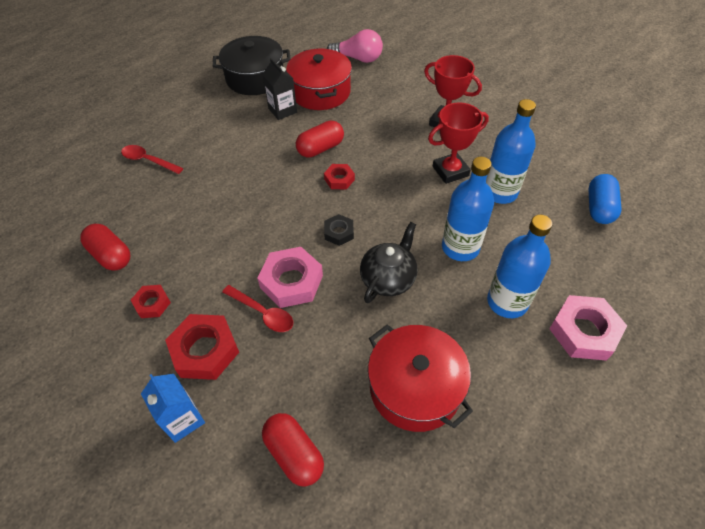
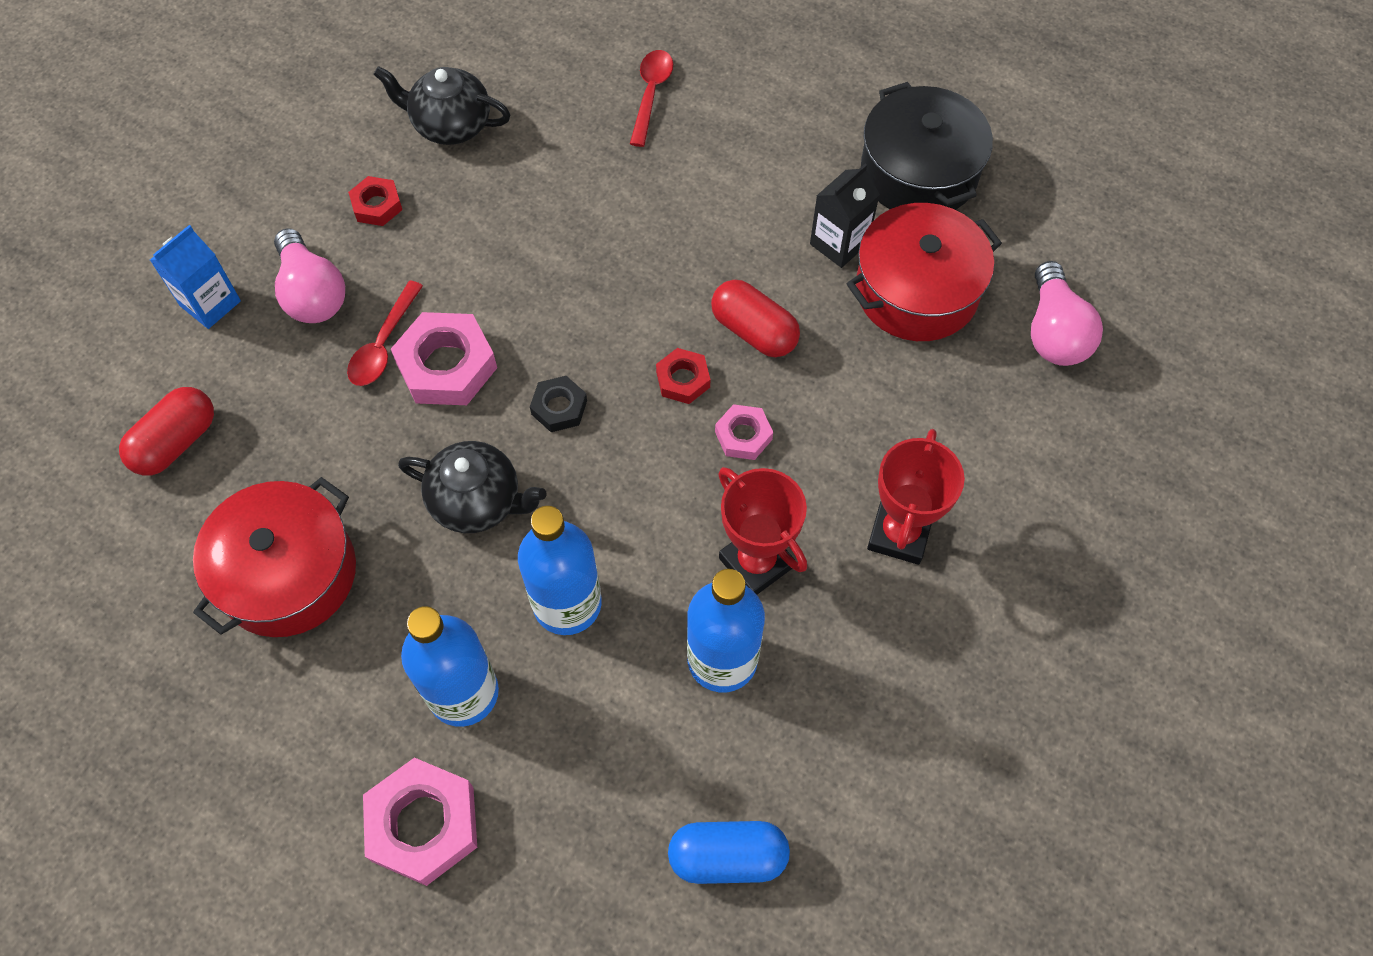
camera: 75 degrees right, 10 degrees up
red capsule [81,224,130,271] -> black teapot [373,66,510,145]
red nut [165,314,239,380] -> pink light bulb [274,228,345,323]
none -> pink nut [715,404,773,460]

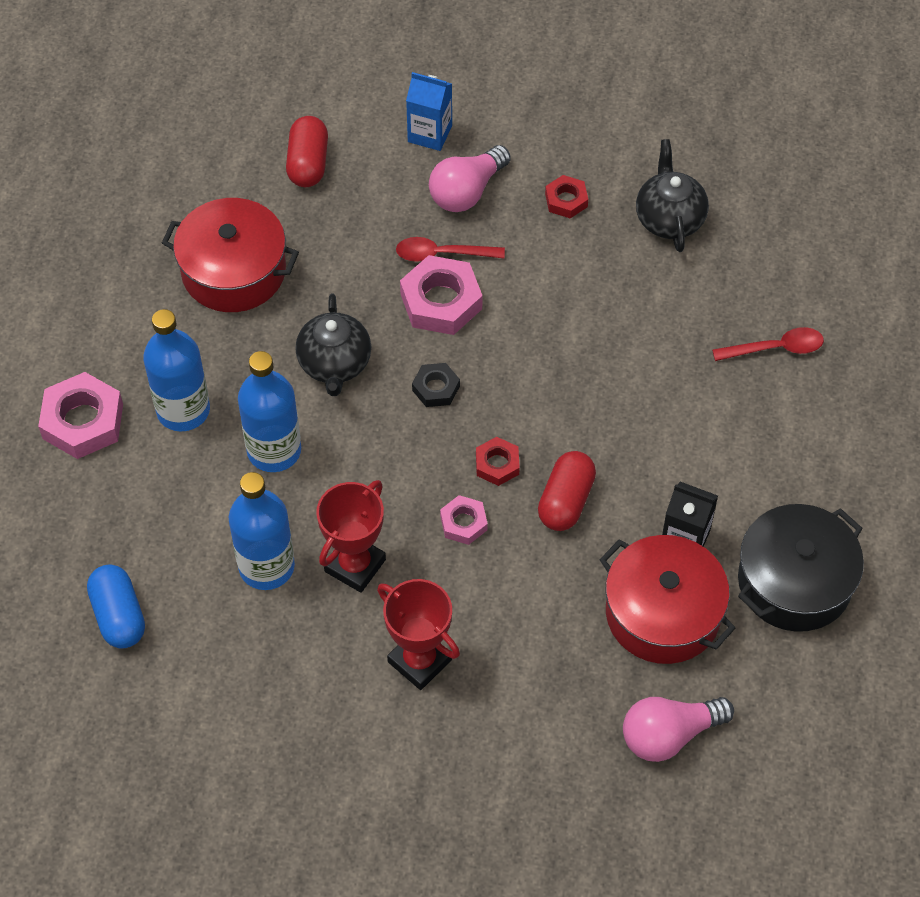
camera: 70 degrees right, 5 degrees down
red capsule [119,387,214,476] -> red capsule turned 75 degrees clockwise [286,116,328,187]
red trophy [867,429,965,565] -> red trophy turned 45 degrees clockwise [377,579,460,690]

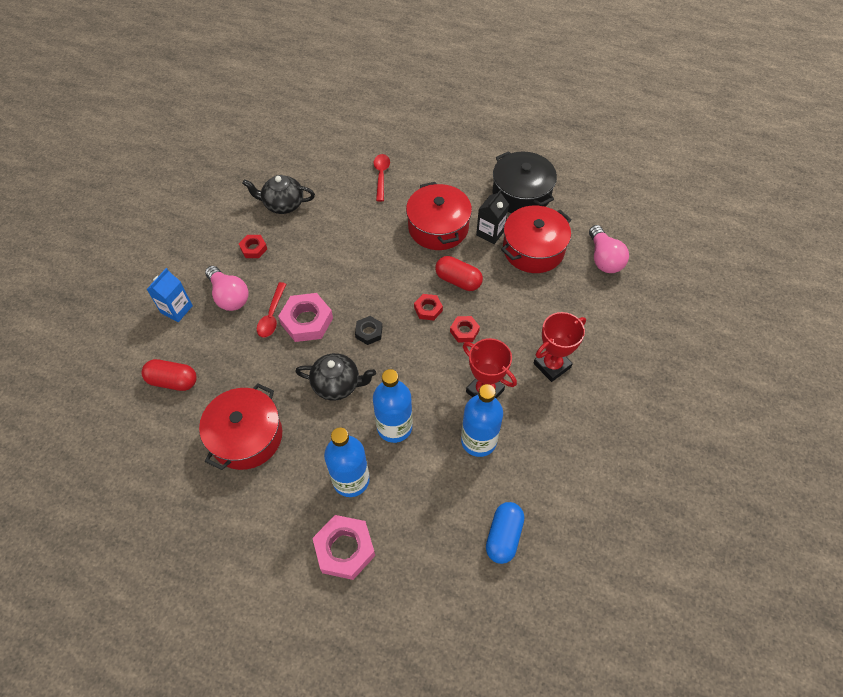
camera: 80 degrees left, 0 degrees up
blue capsule [87,564,145,649] -> blue capsule turned 60 degrees counterclockwise [486,502,524,564]
pink nut [440,495,488,545] -> red nut [450,316,480,343]
none -> red pot [406,182,472,250]

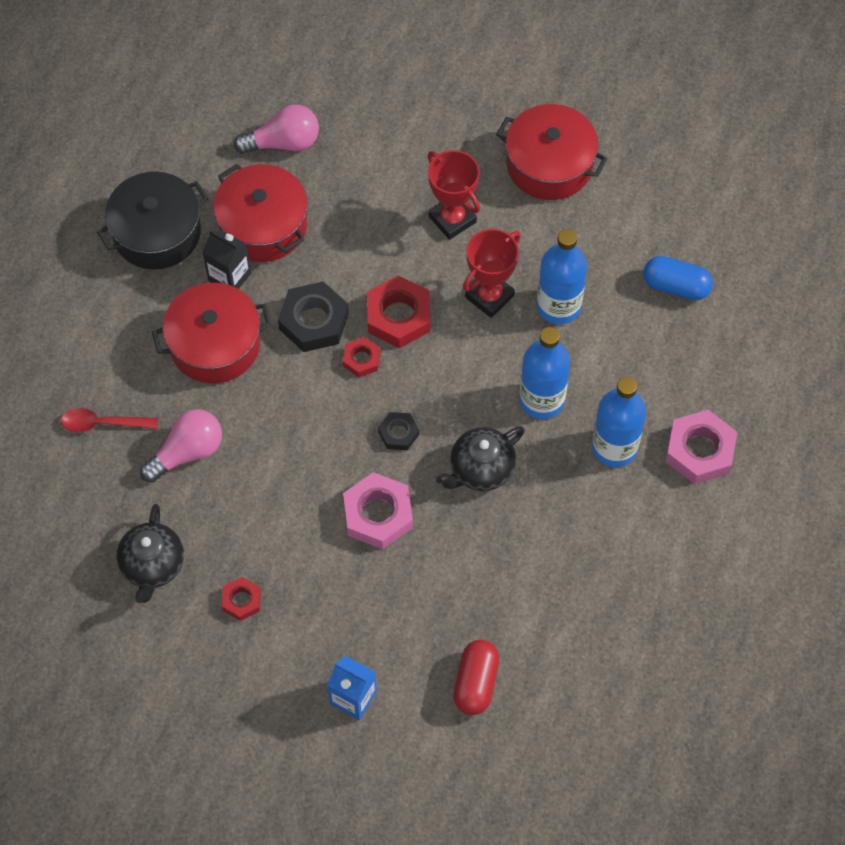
camera: 90 degrees left, 5 degrees up
red pot [199,383,282,470] -> red pot moved to [496,104,608,200]
pink light bulb [205,266,249,311] -> pink light bulb moved to [140,409,222,483]
red spoon [257,282,286,338] -> none
black teapot [295,353,376,400] -> black teapot turned 135 degrees counterclockwise [436,426,525,491]
red capsule [435,256,483,291] -> black nut [278,281,349,352]
red nut [450,316,480,343] -> red nut [367,276,430,348], size x1.80

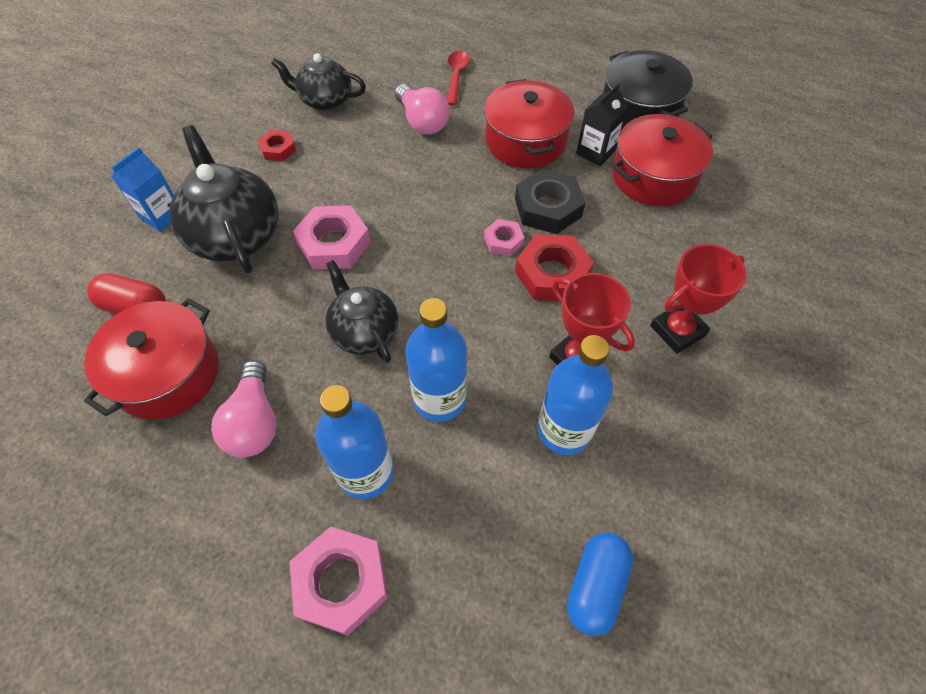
camera: 95 degrees right, 5 degrees down
pink light bulb [234,105,319,154] -> pink light bulb moved to [211,360,277,457]
red nut [343,337,381,377] -> pink nut [484,219,525,256]
black nut [378,412,419,450] -> none
red pot [496,104,608,200] -> red pot moved to [84,298,219,420]
none -> black teapot [169,125,279,273]

